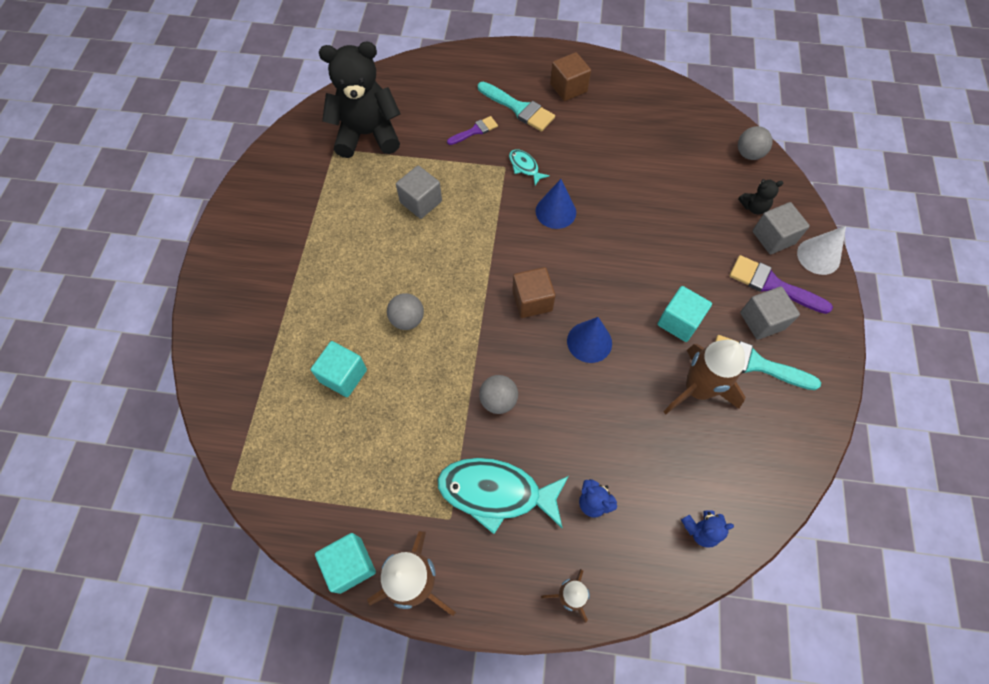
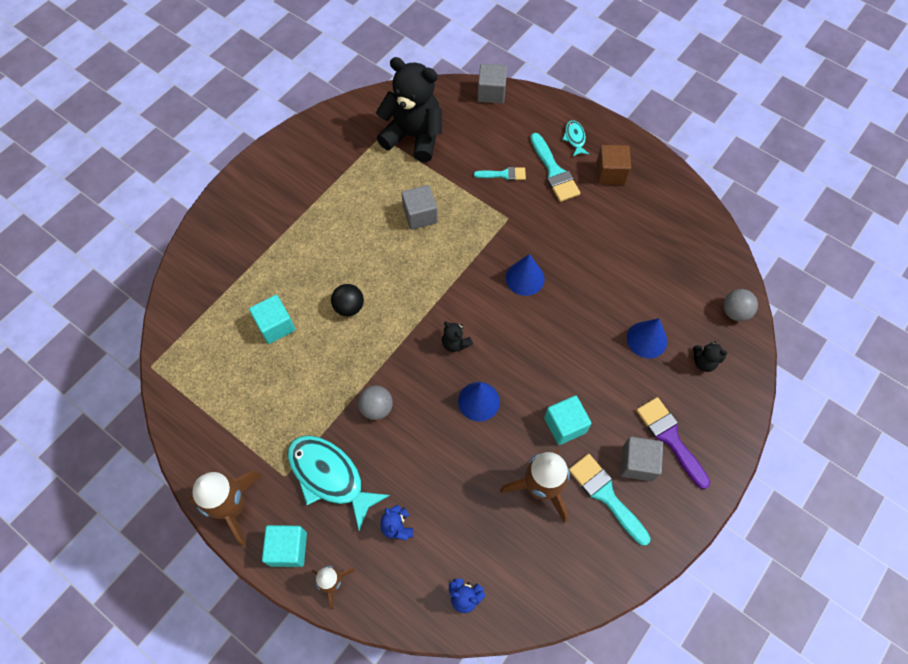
camera: 30 degrees right, 0 degrees up
turquoise cube [315,533,376,594] -> turquoise cube moved to [262,525,307,567]
grey ball [387,293,424,330] -> black ball [331,284,364,316]
purple brush [447,116,498,145] -> turquoise brush [474,167,526,181]
turquoise fish [509,149,550,185] -> turquoise fish moved to [562,120,590,157]
brown cube [512,267,556,318] -> black teddy bear [442,321,473,352]
grey cube [753,202,810,254] -> grey cube moved to [478,64,507,104]
white cone [797,226,846,275] -> none
none -> blue cone [627,318,667,358]

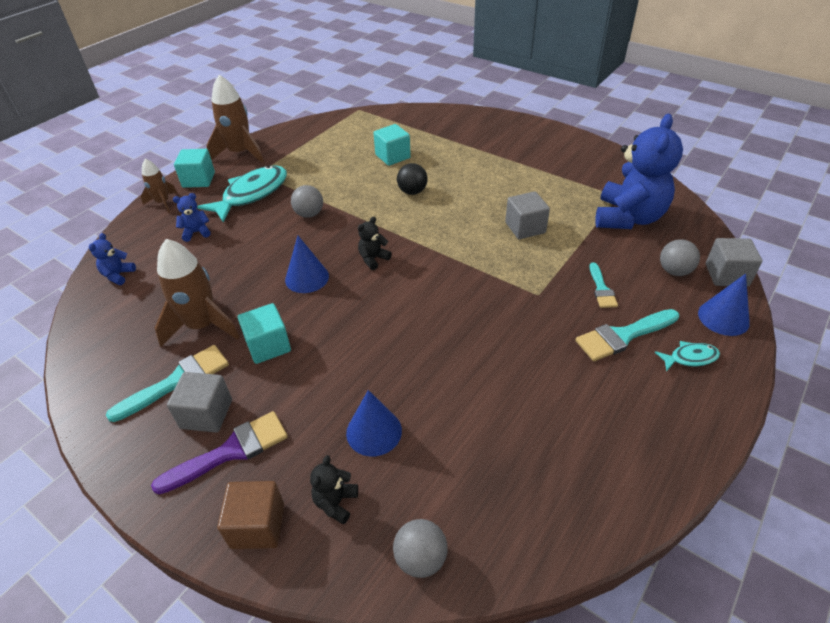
camera: 90 degrees right, 20 degrees down
black teddy bear [376,57,442,162] -> blue teddy bear [595,114,683,229]
blue cone [506,254,545,296] -> blue cone moved to [698,274,750,336]
brown cube [596,145,631,184] -> brown cube moved to [217,481,284,549]
none -> grey ball [660,239,700,276]

